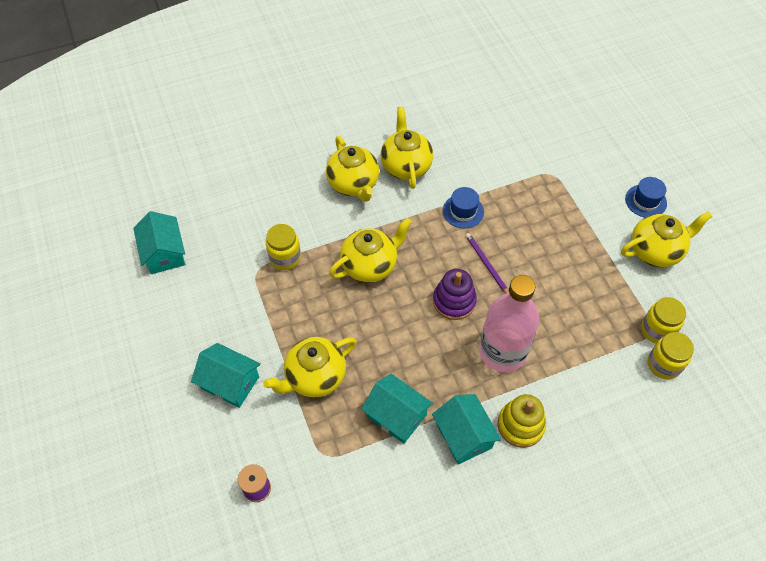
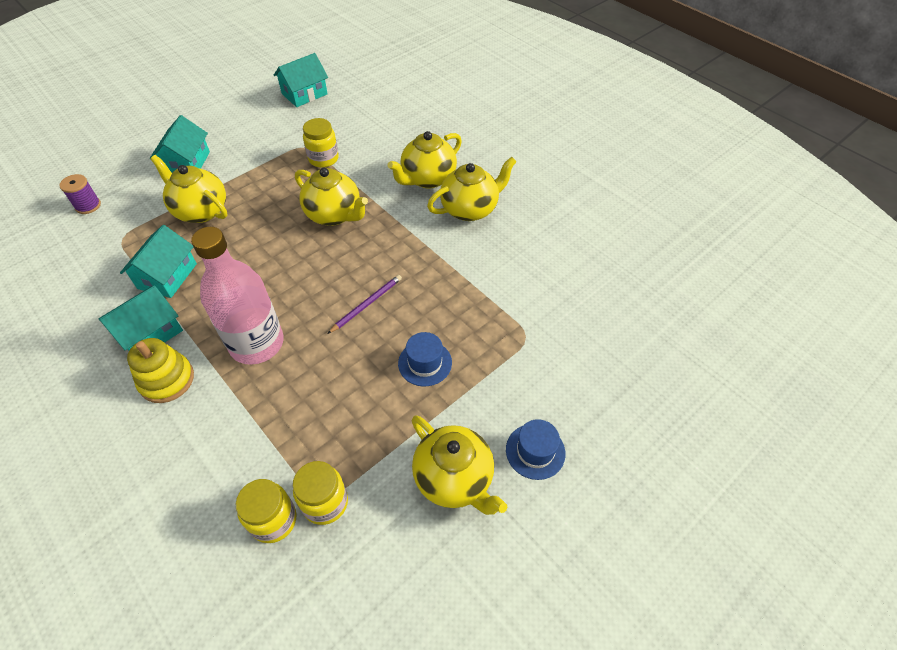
camera: 70 degrees right, 5 degrees down
purple stacking toy [433,269,477,320] -> none
blue hat [443,187,484,229] -> blue hat moved to [398,332,452,386]

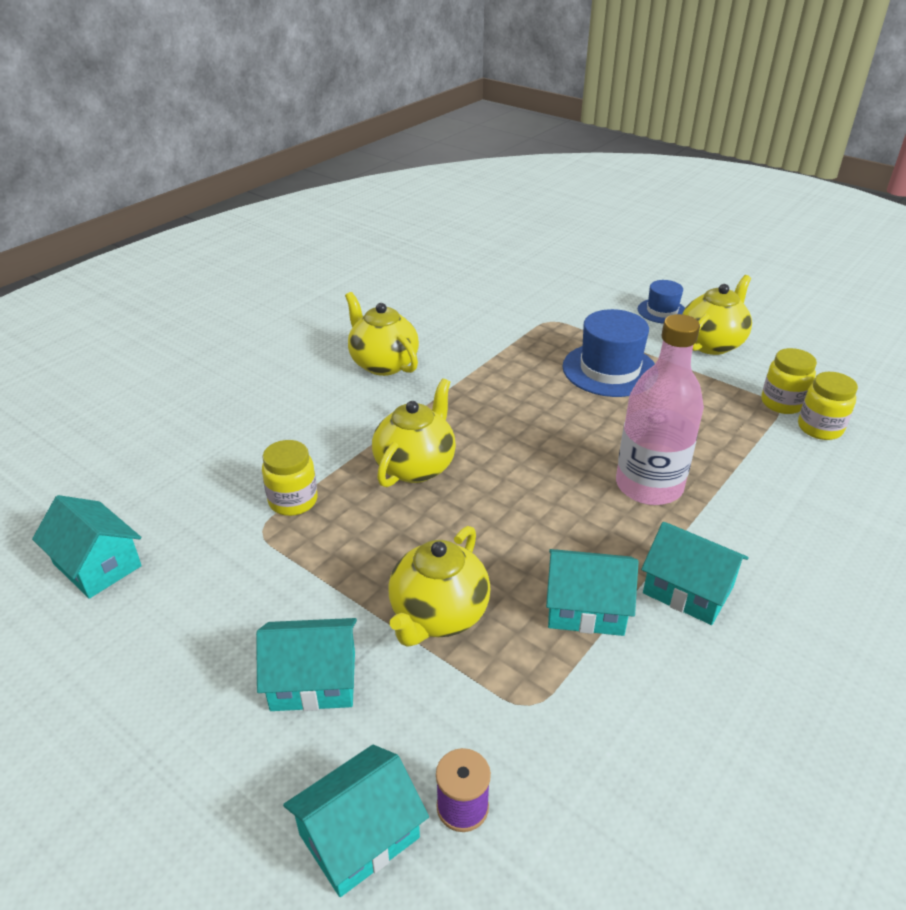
camera: 100 degrees left, 15 degrees down
yellow stacking toy [127,338,194,403] -> none
purple pencil [327,275,402,334] -> none
yellow teapot [387,131,462,188] -> none
blue hat [398,332,452,386] -> blue hat [563,309,655,397], size x1.74
none -> turquoise house [283,745,429,897]

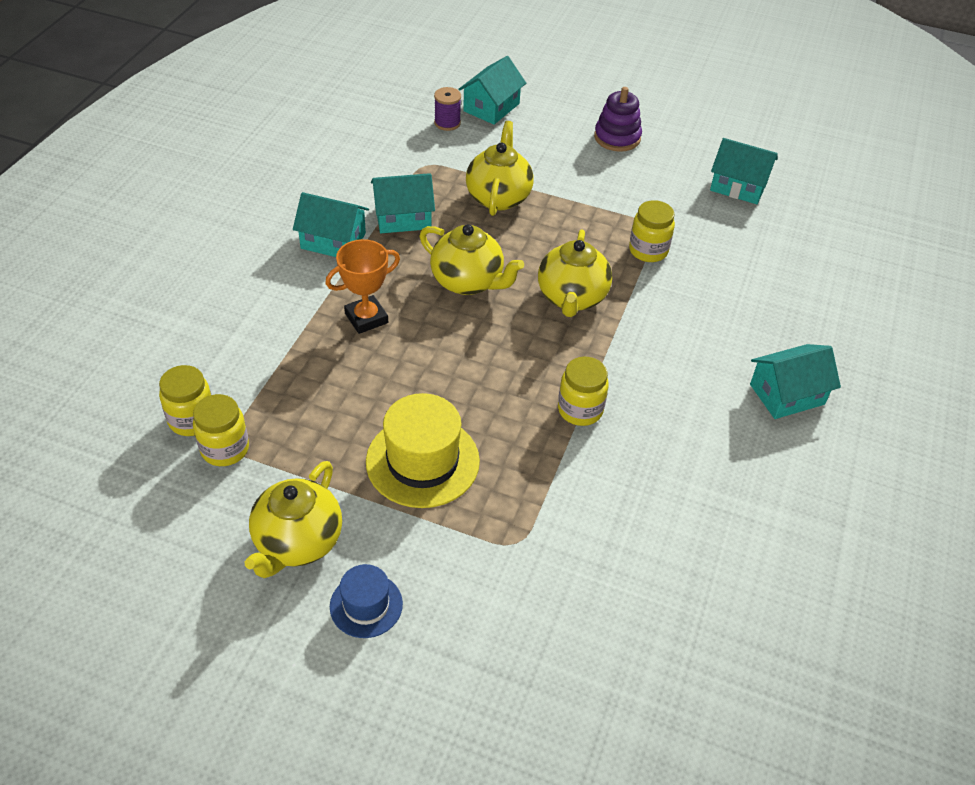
camera: 160 degrees right, 10 degrees up
turquoise house [256,618,357,711] -> turquoise house moved to [750,344,841,419]
yellow teapot [345,292,419,376] -> yellow teapot moved to [420,224,524,295]
blue hat [563,309,655,397] -> yellow hat [366,393,480,508]
pink bottle [616,314,704,505] -> orange trophy [325,239,400,334]
none -> yellow jar [558,357,609,426]
none -> purple stacking toy [594,87,642,152]

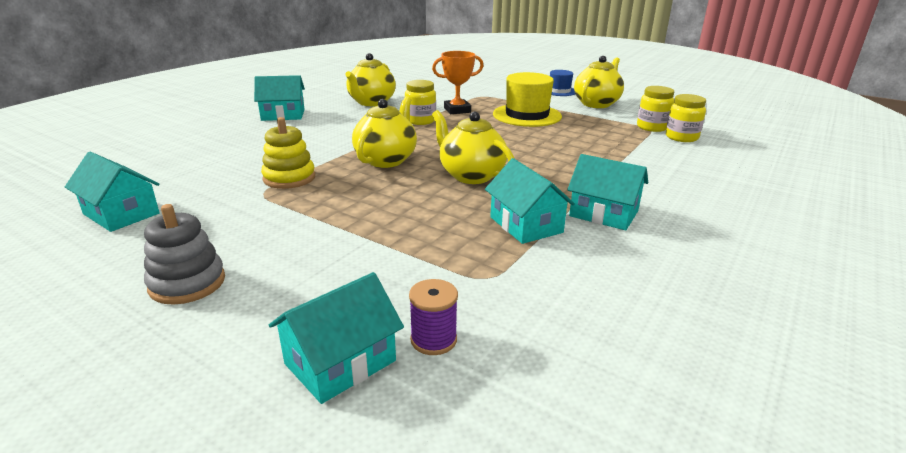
camera: 165 degrees left, 20 degrees down
orange trophy [325,239,400,334] -> orange trophy moved to [432,51,484,114]
turquoise house [371,173,435,233] -> turquoise house turned 60 degrees clockwise [485,158,575,244]
yellow teapot [466,121,533,216] -> yellow teapot moved to [345,53,396,106]
purple stacking toy [594,87,642,152] -> grey stacking toy [144,204,225,305]
yellow jar [629,200,675,262] -> yellow stacking toy [261,117,315,189]

